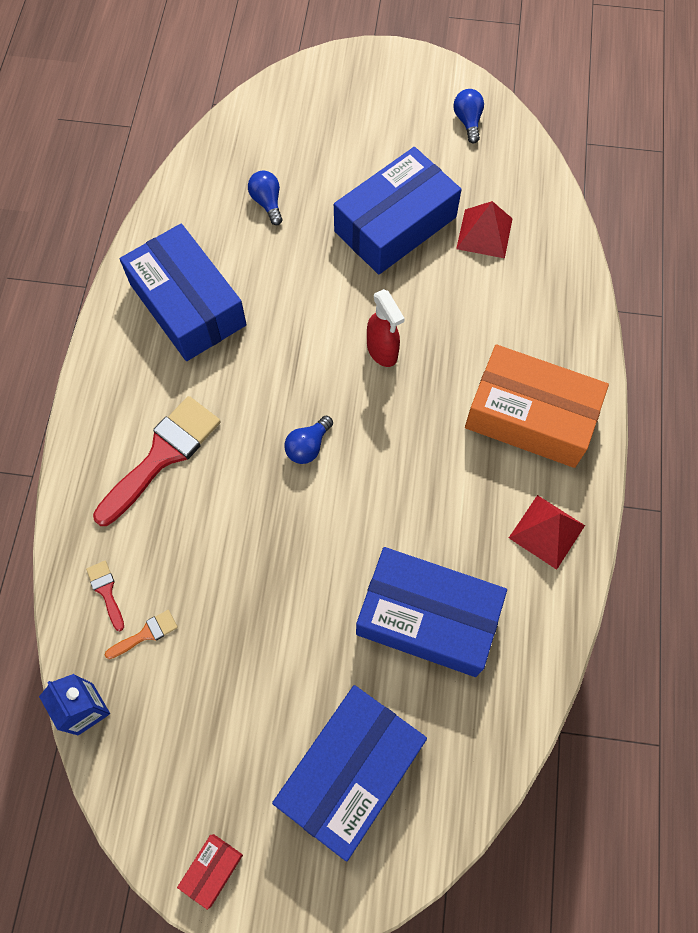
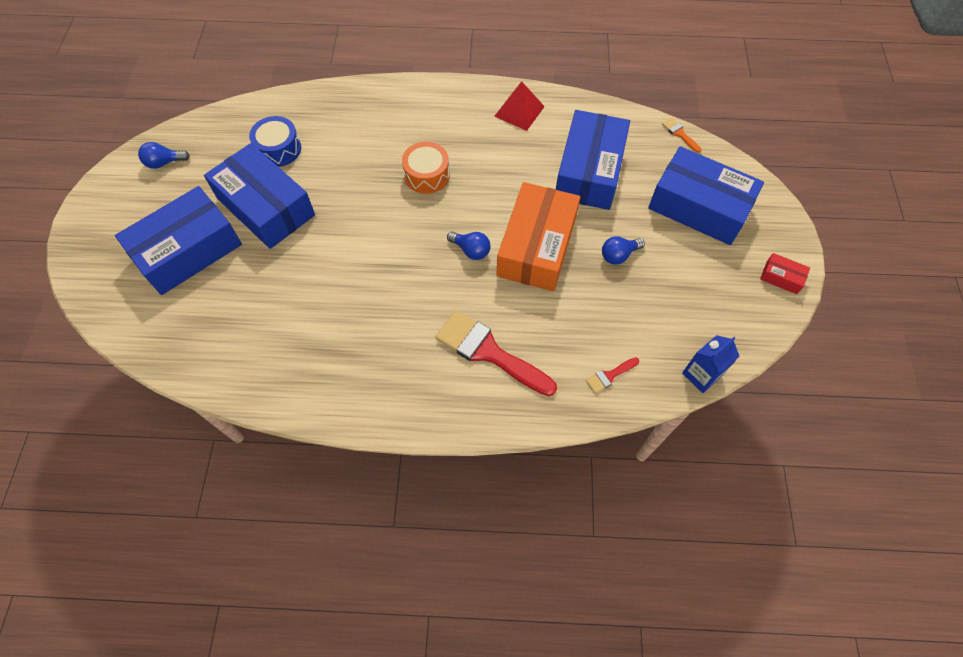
camera: 95 degrees left, 5 degrees down
orange brush [105,610,178,659] -> orange brush moved to [662,117,702,153]
blue box [120,224,247,361] -> blue box moved to [115,186,242,295]
blue light bulb [248,170,283,225] -> blue light bulb moved to [602,236,645,265]
red spray bottle [367,289,405,367] -> none
red pyramid [456,201,513,258] -> blue drum [249,116,301,167]
orange box [465,344,609,468] -> orange box moved to [496,182,580,291]
none -> orange drum [402,142,450,194]

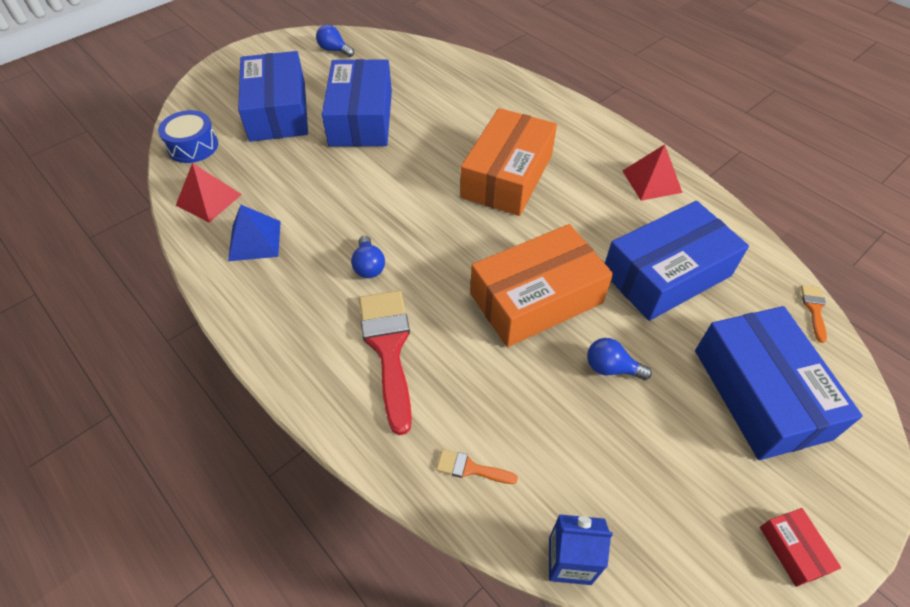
camera: 45 degrees right, 10 degrees down
blue box [115,186,242,295] -> blue box turned 75 degrees clockwise [238,51,308,142]
blue drum [249,116,301,167] -> blue drum moved to [158,110,218,163]
orange drum [402,142,450,194] -> orange box [460,108,557,216]
blue light bulb [447,232,491,260] -> blue light bulb moved to [351,236,385,278]
red brush [586,357,639,393] -> orange brush [436,449,518,484]
none -> red pyramid [176,163,242,223]
none -> blue pyramid [228,205,281,261]

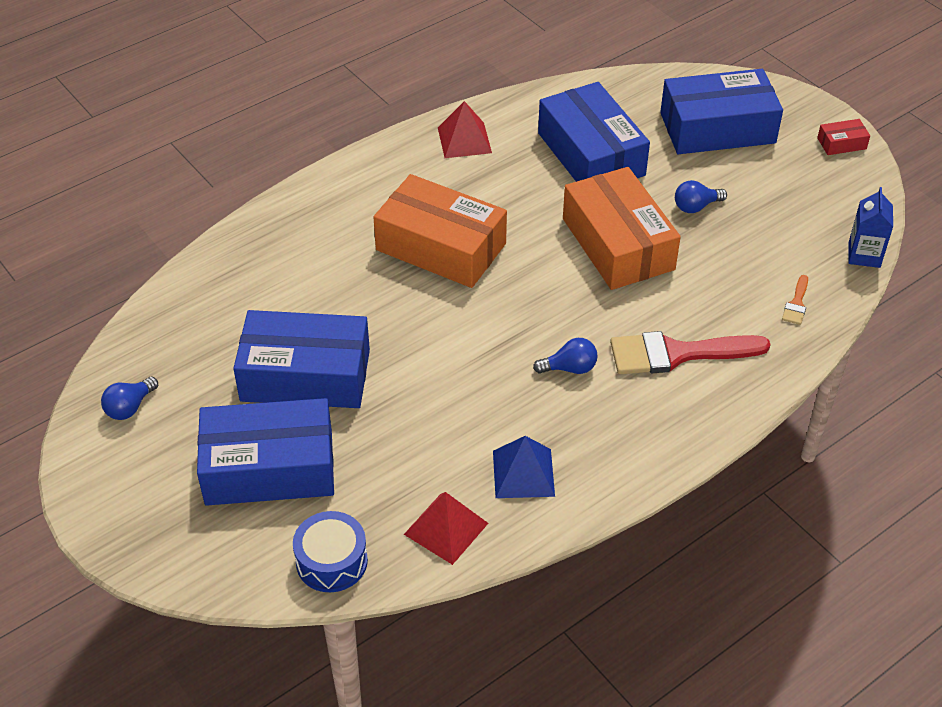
camera: 85 degrees left, 5 degrees down
blue light bulb [587,338,652,380] -> blue light bulb turned 45 degrees clockwise [675,180,727,213]
orange brush [801,285,827,343] -> none

